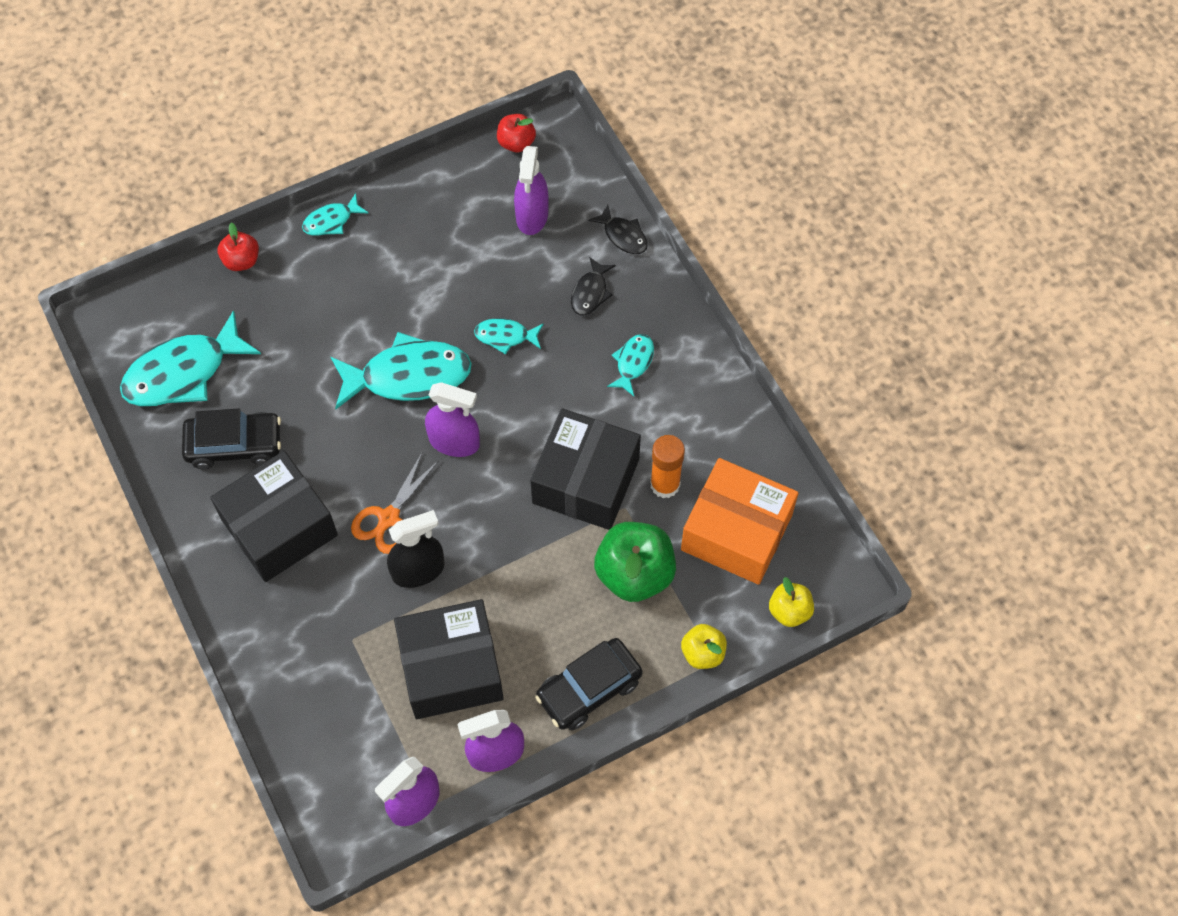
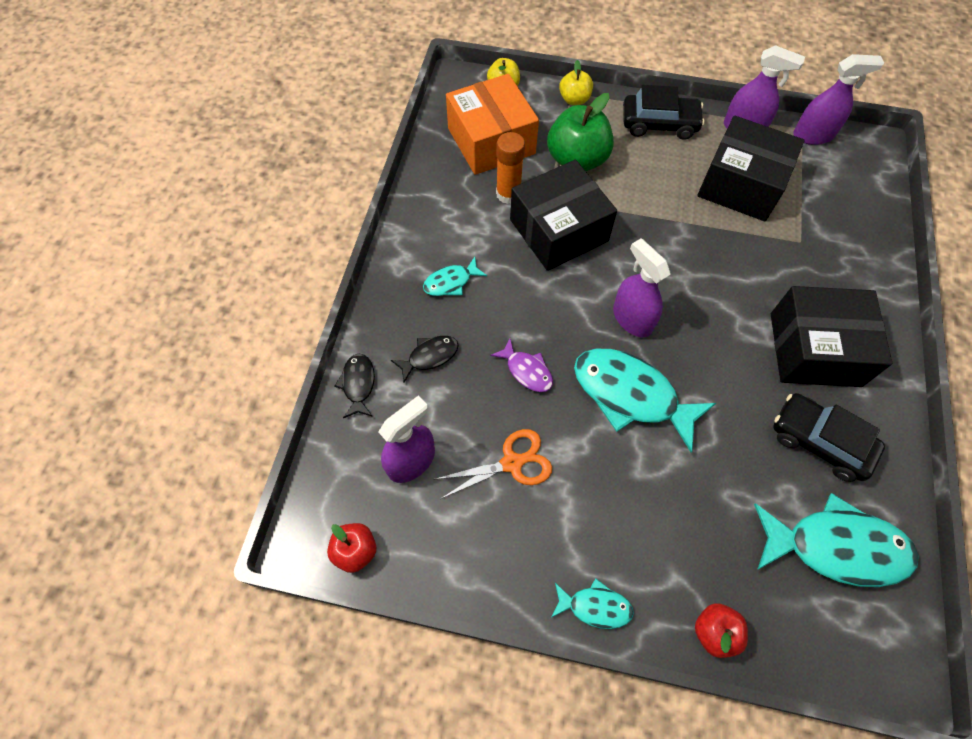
camera: 140 degrees left, 0 degrees up
orange scissors [351,451,439,554] -> orange scissors moved to [433,429,552,499]
black spray bottle [387,510,445,588] -> none
turquoise fish [474,318,543,354] -> purple fish [490,338,553,392]

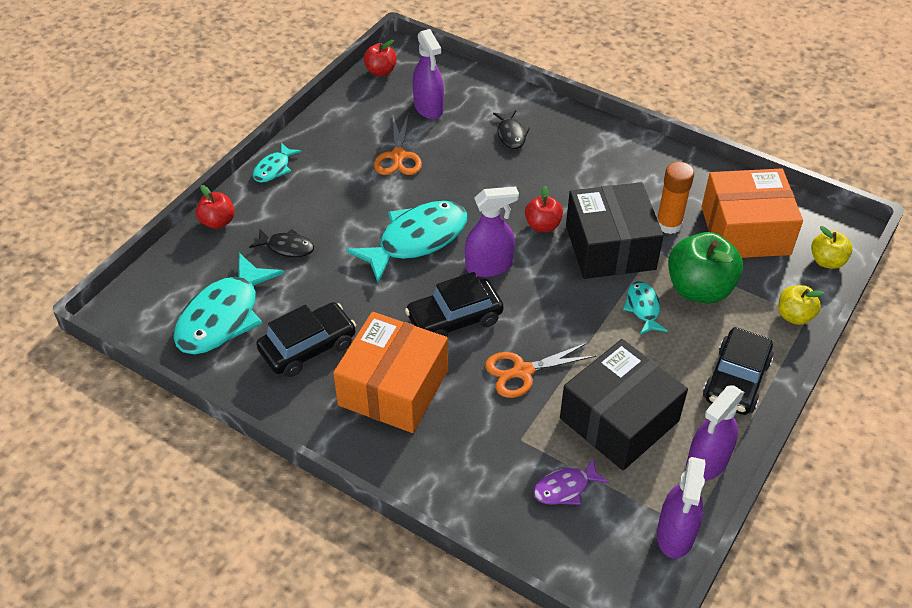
camera: 110 degrees right, 15 degrees down
black fish [335,353,375,418] -> black fish moved to [249,229,314,257]
turquoise fish [423,257,487,296] -> turquoise fish moved to [623,281,668,335]
purple fish [490,338,553,392] -> purple fish moved to [533,458,609,505]
black box [771,286,892,387] -> orange box [333,312,448,433]
none -> black car [405,272,504,338]
none -> orange scissors [485,342,596,398]
none -> red apple [525,185,563,232]

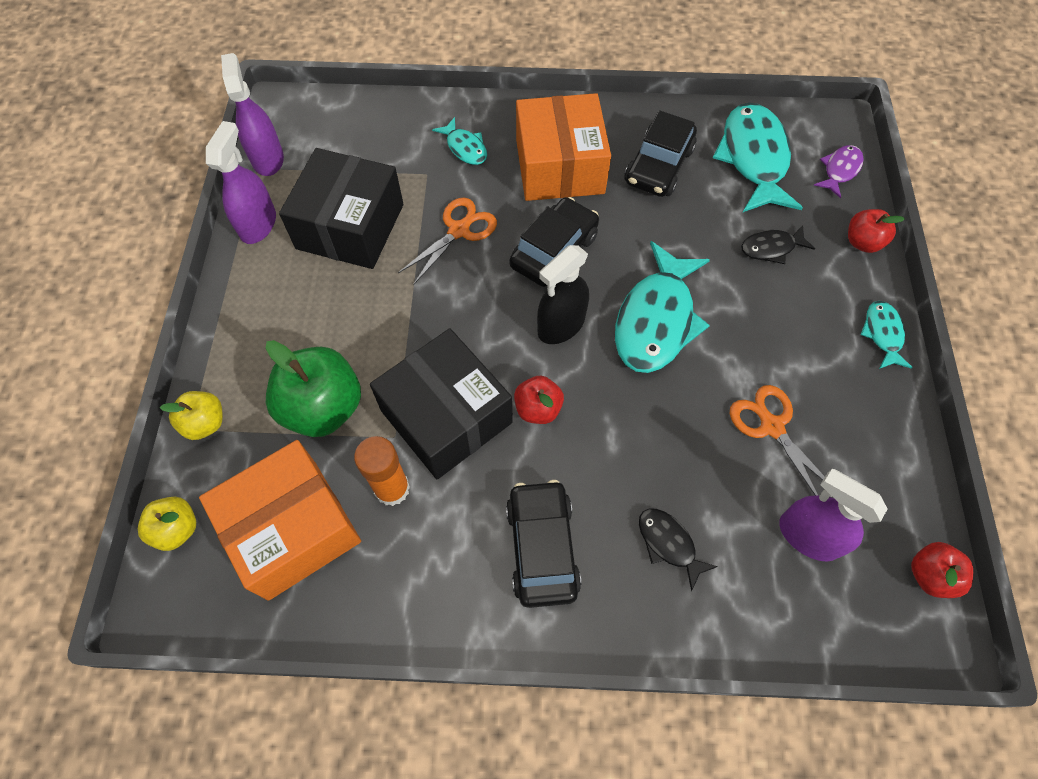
camera: 150 degrees right, 15 degrees up
purple spray bottle [465,186,519,277] -> black spray bottle [537,245,589,344]
purple fish [533,458,609,505] -> purple fish moved to [814,145,864,198]
turquoise fish [623,281,668,335] -> turquoise fish moved to [432,117,487,165]
black car [703,327,773,415] -> black car moved to [506,480,581,608]

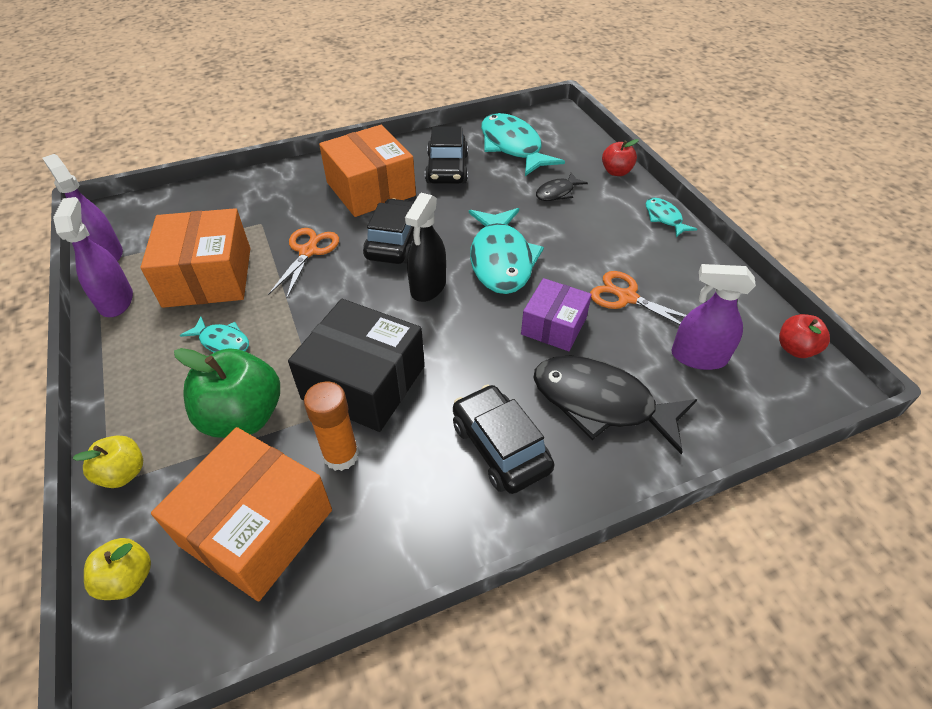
camera: 25 degrees left, 15 degrees down
black box [279,148,403,269] -> orange box [141,208,250,308]
turquoise fish [432,117,487,165] -> turquoise fish moved to [180,316,249,353]
red apple [514,376,564,424] -> none
black fish [639,509,718,591] -> black fish [534,355,697,454], size x2.01
purple fish [814,145,864,198] -> none
none -> purple box [521,278,592,351]

